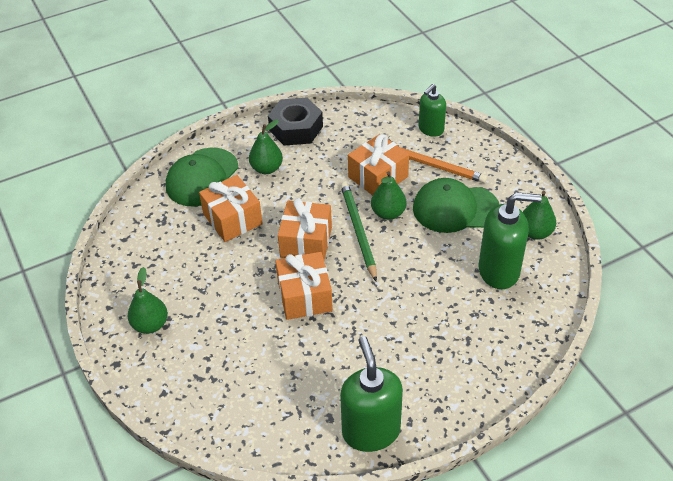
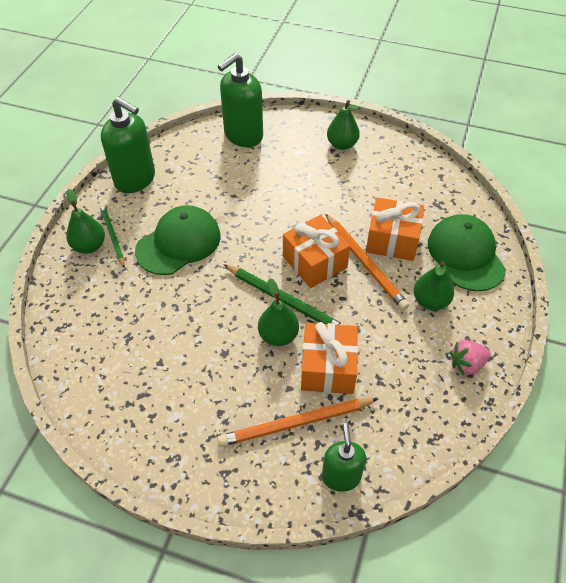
camera: 135 degrees right, 5 degrees up
black nut [268,98,323,146] -> pink strawberry [450,340,491,375]
orange gift [275,252,333,320] -> none
green cap [413,178,500,233] -> green cap moved to [135,205,221,275]
green soap dispenser [479,192,542,289] -> green soap dispenser moved to [218,53,263,147]
green pear [523,191,556,240] -> green pear moved to [66,189,105,254]
none -> green pencil [100,204,125,269]
none -> orange pencil [325,214,409,310]

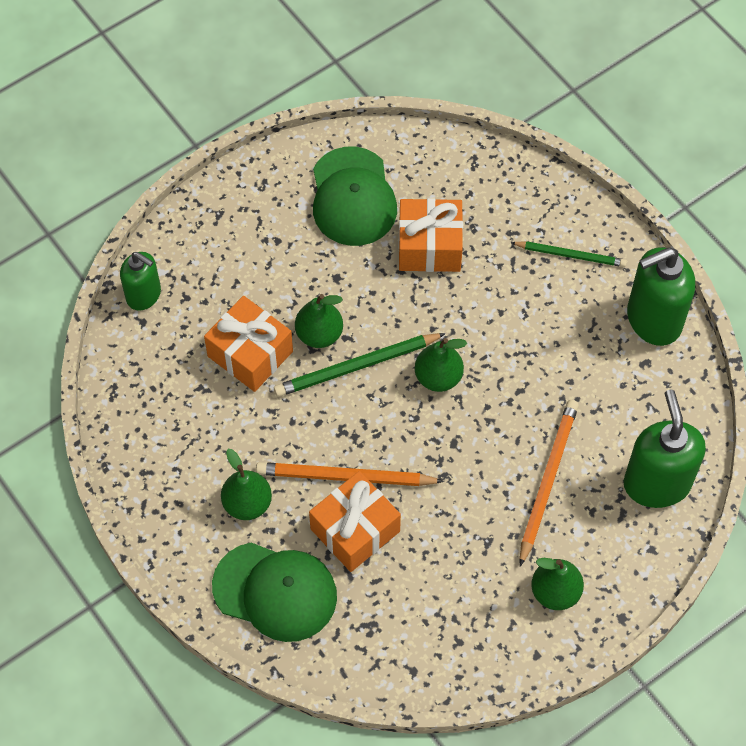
camera: 125 degrees right, 10 degrees up
green pear [66,189,105,254] -> green pear moved to [415,338,467,392]
green cap [135,205,221,275] -> green cap moved to [313,147,397,246]
orange pencil [218,398,378,447] -> orange pencil moved to [519,400,579,566]
orange gift [283,215,350,288] -> orange gift moved to [398,198,463,272]
pink strawberry [450,340,491,375] -> none

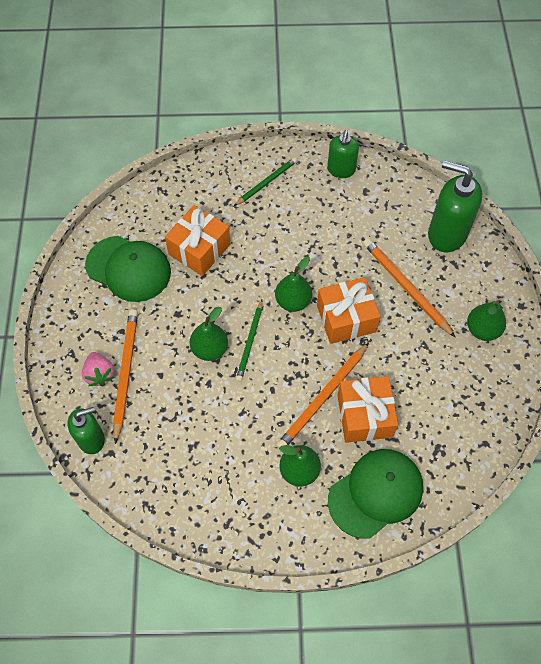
camera: 55 degrees left, 0 degrees up
orange gift [204,296,293,392] -> orange gift moved to [317,277,381,344]
green pencil [274,333,446,397] -> green pencil [236,300,263,382], size x0.66
green soap dispenser [627,247,695,346] -> green soap dispenser [327,130,359,178], size x0.61
none -> pink strawberry [82,352,114,386]
none -> orange pencil [113,309,138,444]

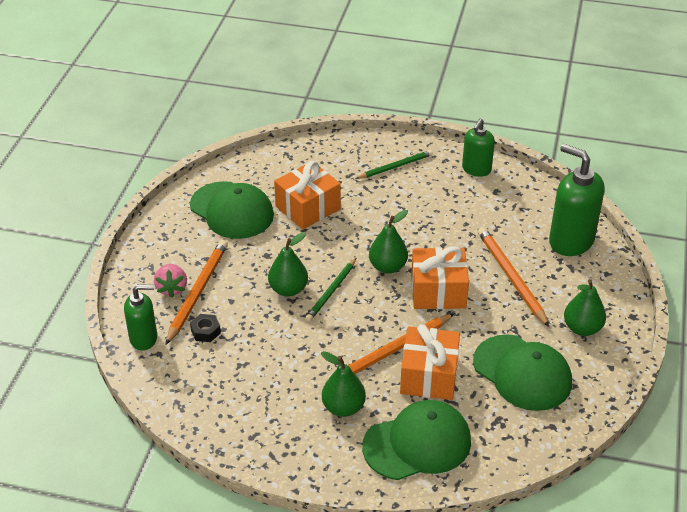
camera: 15 degrees right, 20 degrees down
none -> black nut [190,314,221,342]
none -> green cap [473,334,572,411]

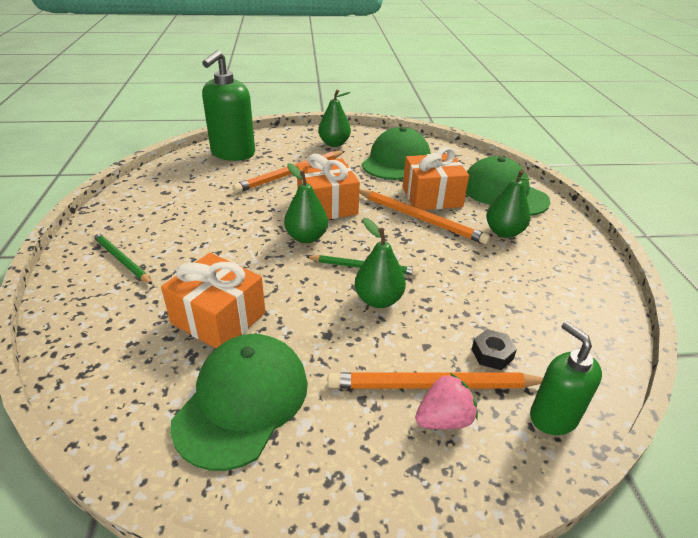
camera: 110 degrees left, 5 degrees down
green soap dispenser [462,119,495,177] -> none

